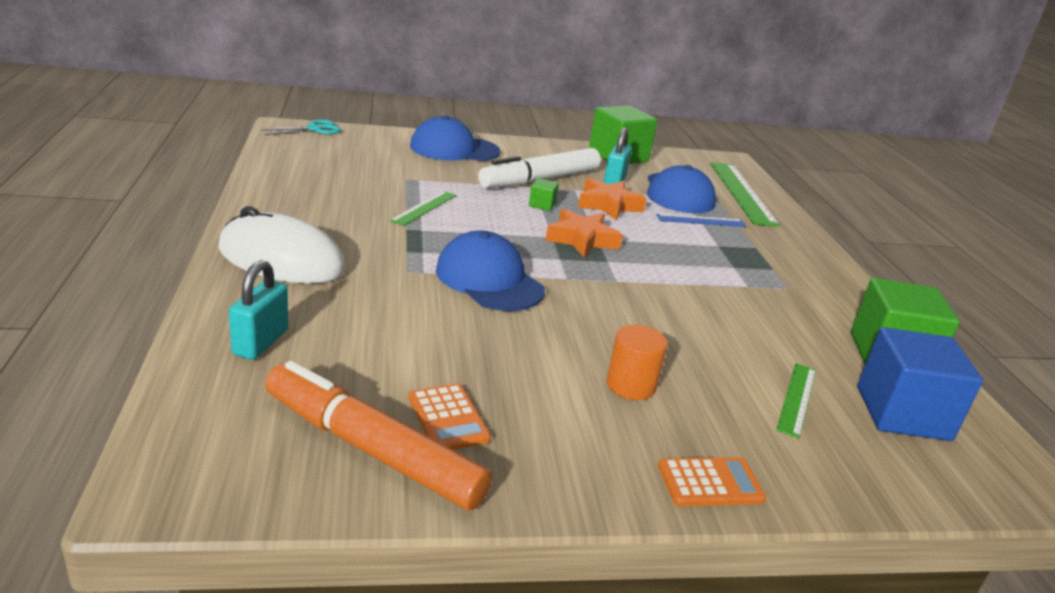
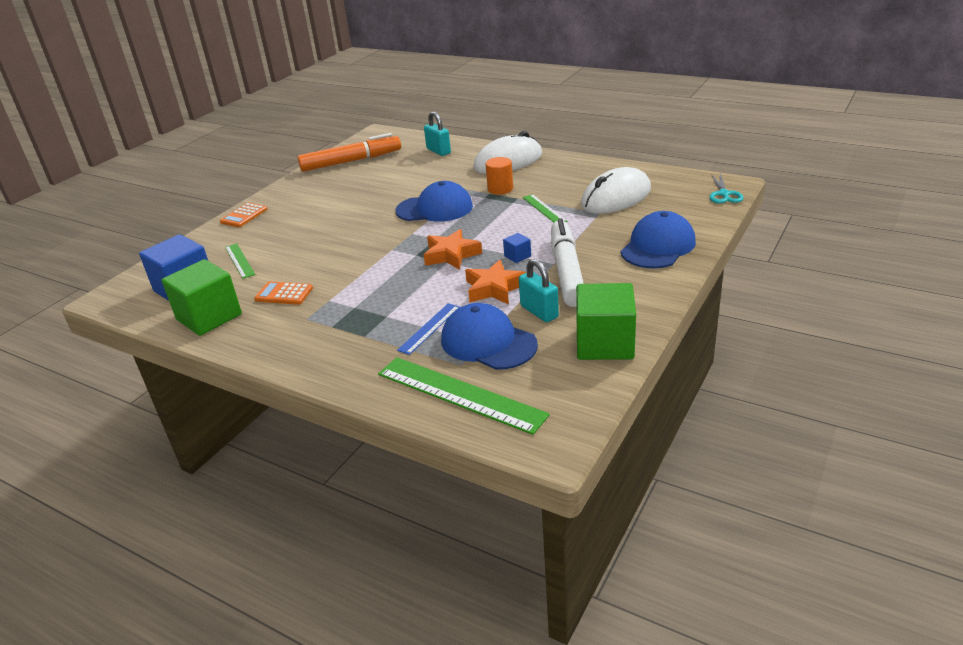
camera: 135 degrees right, 5 degrees up
orange calculator [408,384,491,450] -> orange calculator moved to [254,281,313,305]
green cube [529,178,559,211] -> blue cube [503,233,531,263]
orange cylinder [607,325,668,400] -> orange cylinder moved to [485,157,513,195]
none -> white mouse [581,167,651,214]

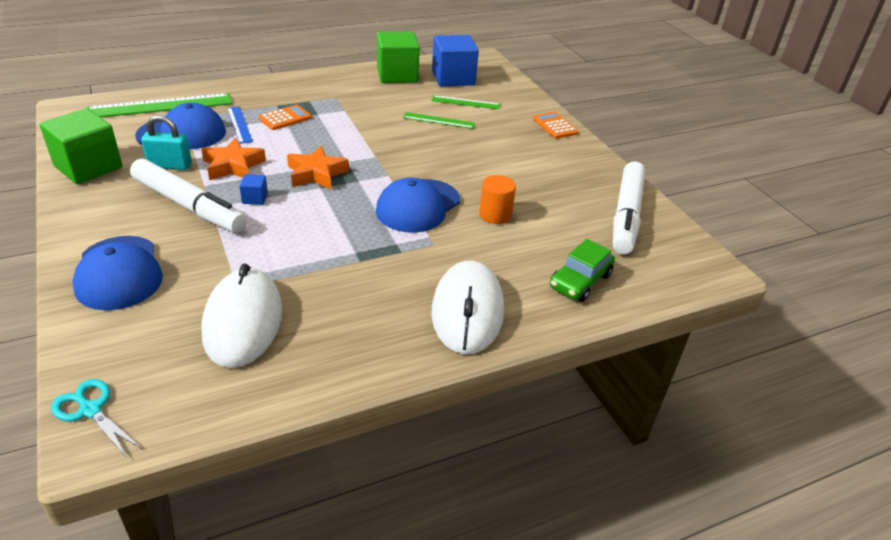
camera: 120 degrees right, 5 degrees up
orange calculator [254,281,313,305] -> orange calculator moved to [258,105,312,130]
orange marker [298,133,401,172] -> white marker [613,162,645,254]
turquoise padlock [424,111,451,156] -> green car [550,239,615,302]
orange cylinder [485,157,513,195] -> orange cylinder moved to [479,175,516,224]
green ruler [523,194,568,222] -> green ruler moved to [403,112,475,129]

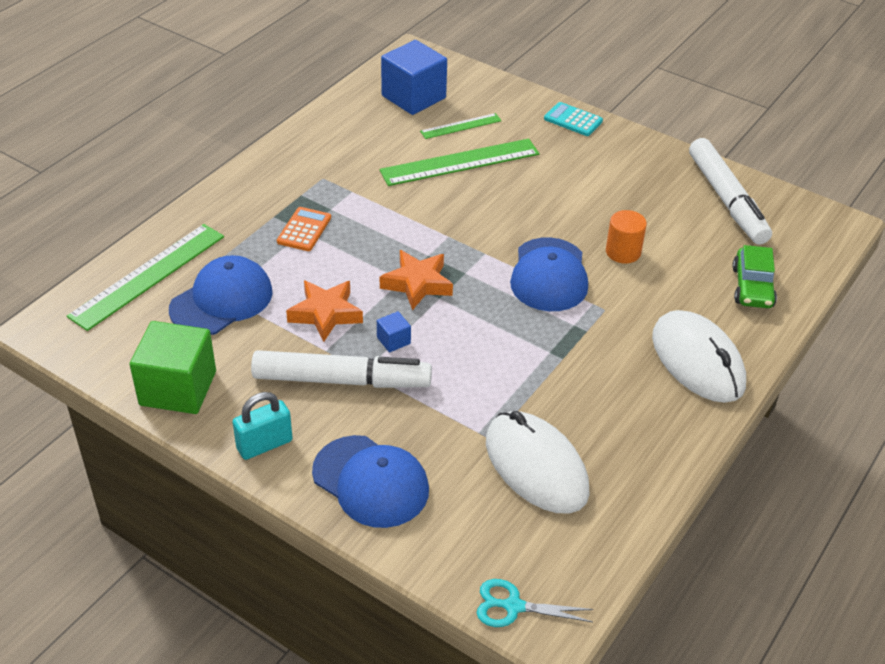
camera: 30 degrees left, 5 degrees up
turquoise padlock [141,115,192,170] -> turquoise padlock moved to [232,392,293,460]
blue ruler [227,107,253,144] -> none
green cube [377,32,420,83] -> none
green ruler [403,112,475,129] -> green ruler [379,138,539,186], size x1.87
orange calculator [533,112,578,139] -> turquoise calculator [544,102,603,136]

